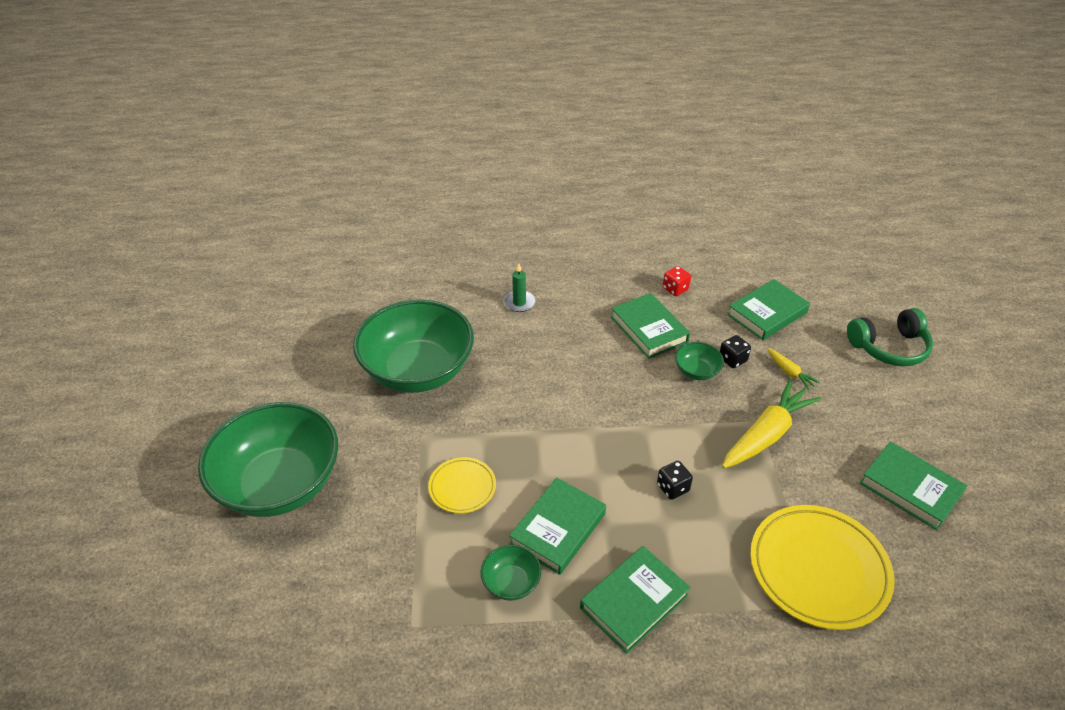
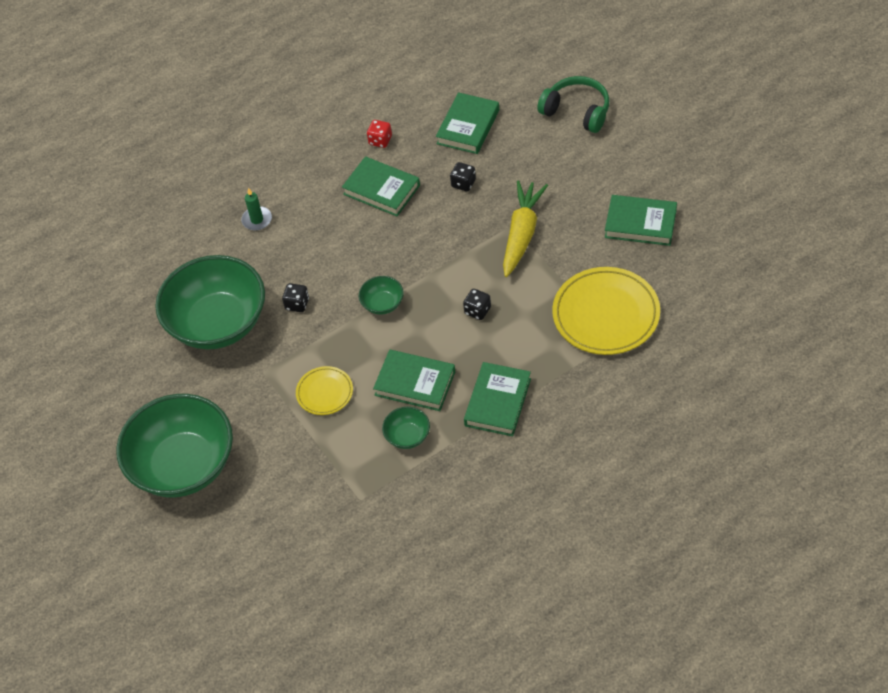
camera: 25 degrees left, 10 degrees up
green book [509,477,606,575] -> green book turned 75 degrees counterclockwise [373,350,455,411]
green bowl [675,342,724,380] -> green bowl moved to [359,276,404,315]
yellow carrot [767,348,820,390] -> none
green headphones [847,308,933,366] -> green headphones turned 105 degrees counterclockwise [537,76,610,133]
none -> black dice [282,283,309,312]

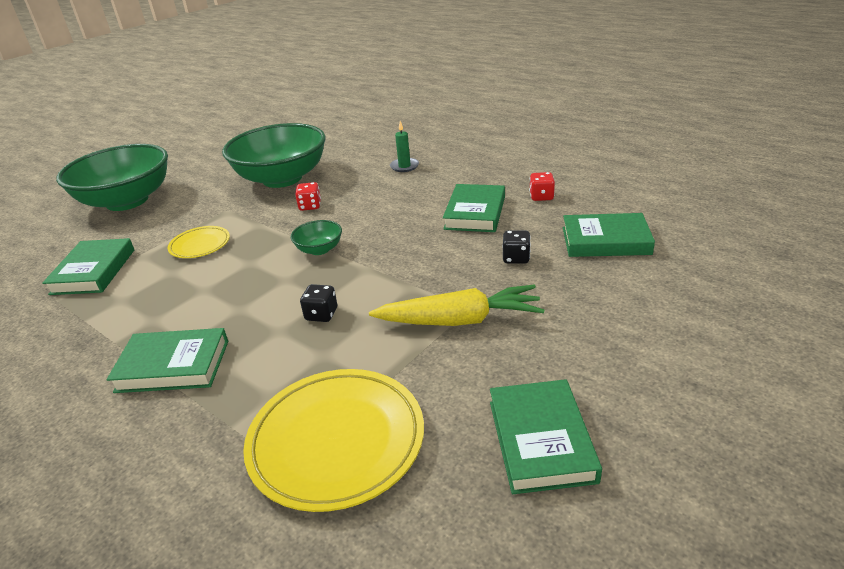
camera: 70 degrees right, 20 degrees down
black dice [282,283,309,312] -> red dice [295,182,321,211]
green book [373,350,455,411] -> green book moved to [42,238,134,295]
green bowl [382,407,430,449] -> none
green headphones [537,76,610,133] -> none

